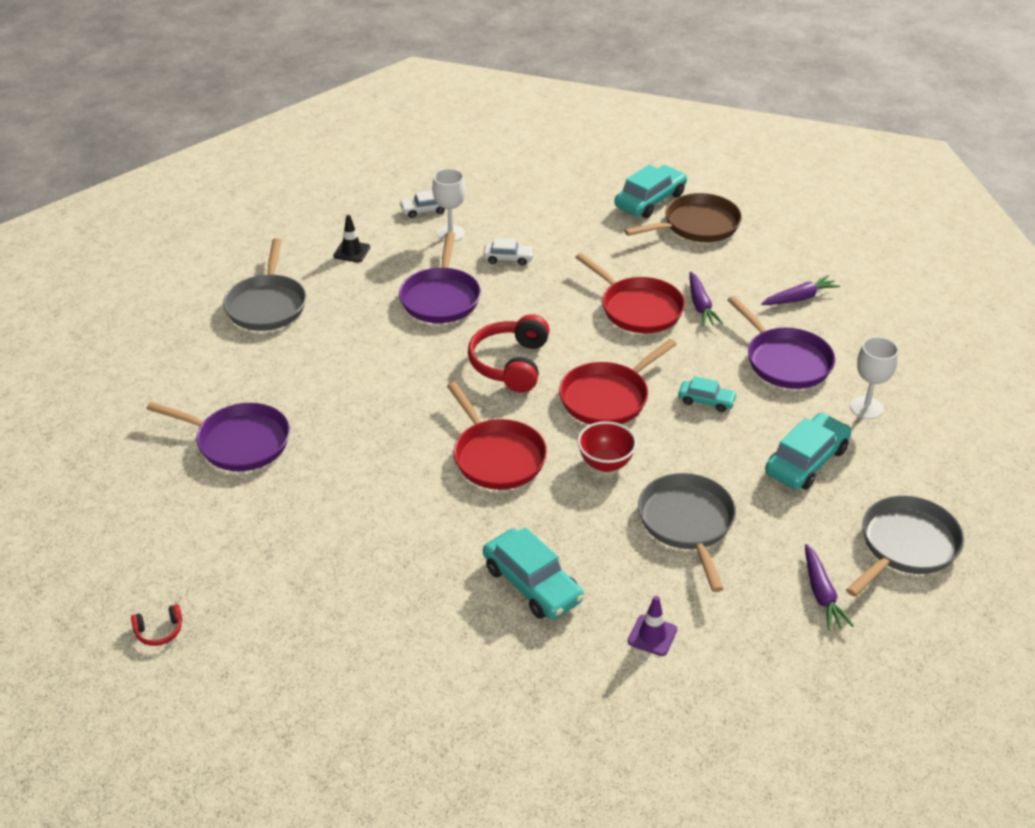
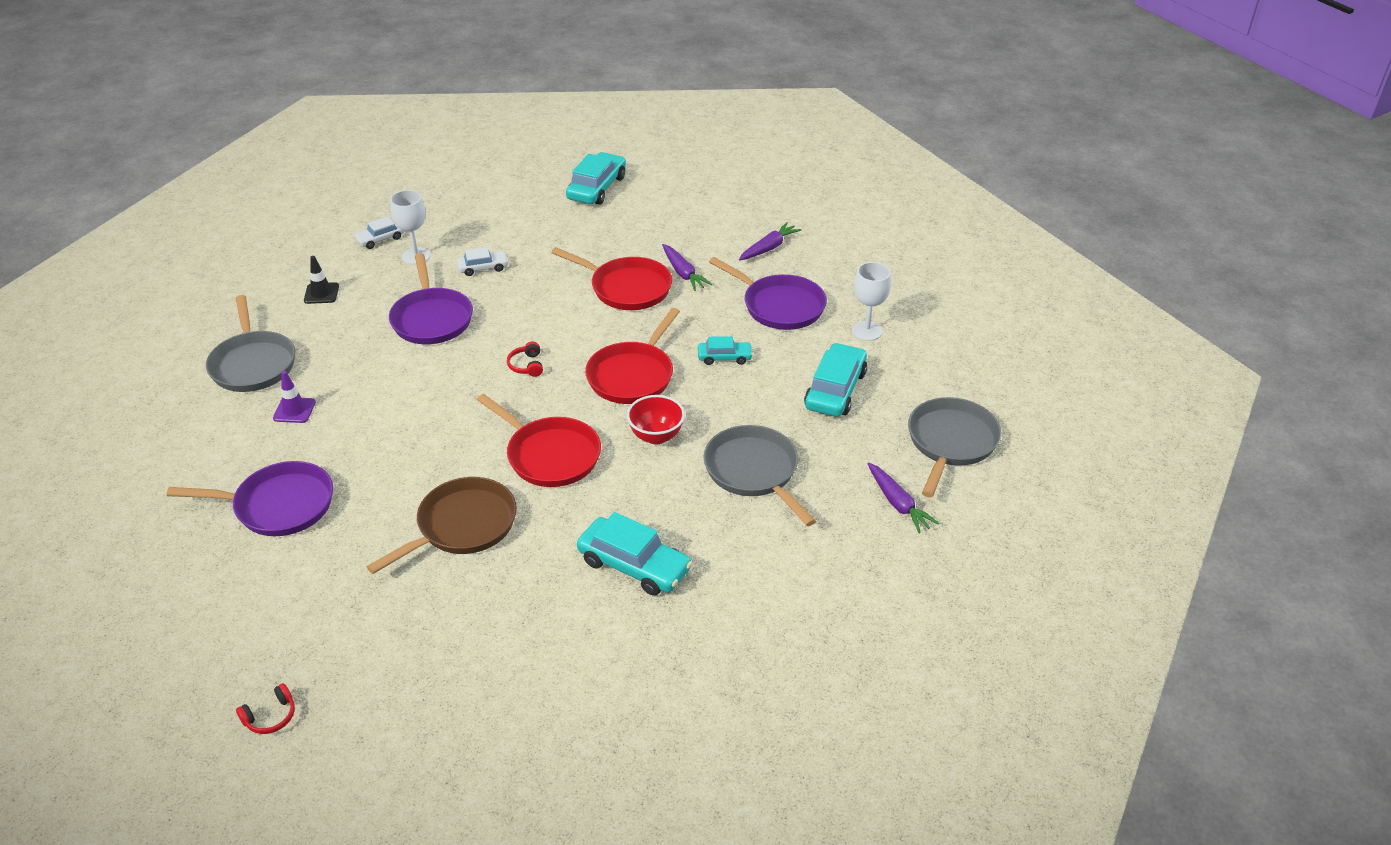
camera: 20 degrees left, 0 degrees up
red headphones [468,314,550,392] -> red headphones [507,342,543,377], size x0.45
brown pan [624,193,742,242] -> brown pan moved to [367,477,517,574]
purple traffic cone [628,596,677,656] -> purple traffic cone moved to [273,371,316,423]

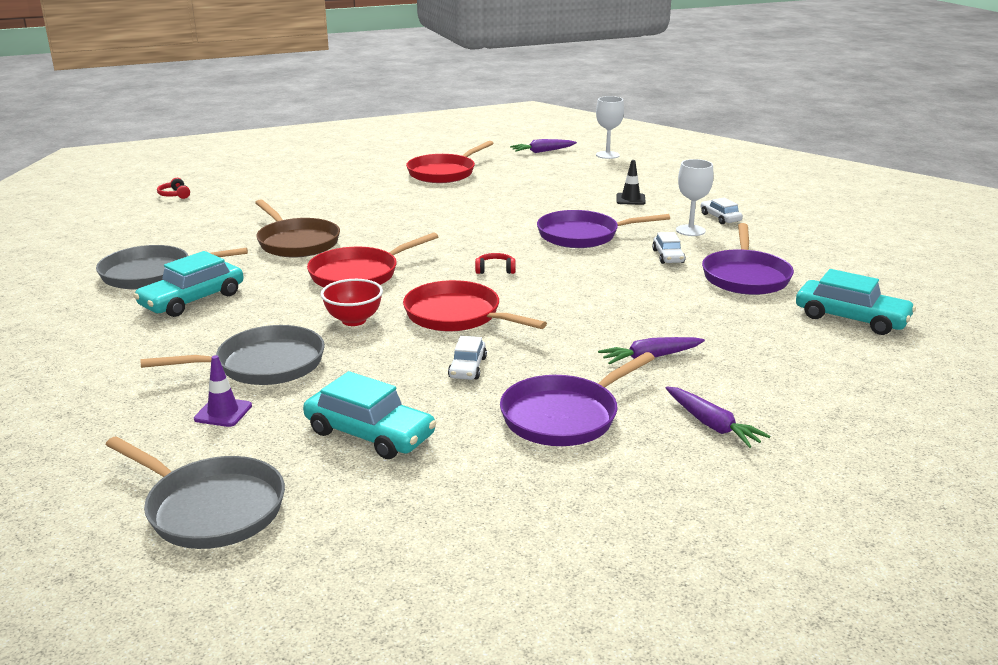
camera: 100 degrees right, 15 degrees down
purple pan [167,461,333,536] -> purple pan moved to [702,223,794,295]
grey pan [206,295,295,392] -> grey pan moved to [96,245,248,289]
purple traffic cone [273,371,316,423] -> purple traffic cone moved to [194,355,252,427]
red pan [551,247,672,310] -> red pan moved to [406,141,494,183]
turquoise car [698,336,753,365] -> white car [448,336,487,380]
white goblet [852,262,891,341] -> white goblet moved to [596,96,624,159]
purple carrot [867,462,939,533] -> purple carrot moved to [510,139,577,153]

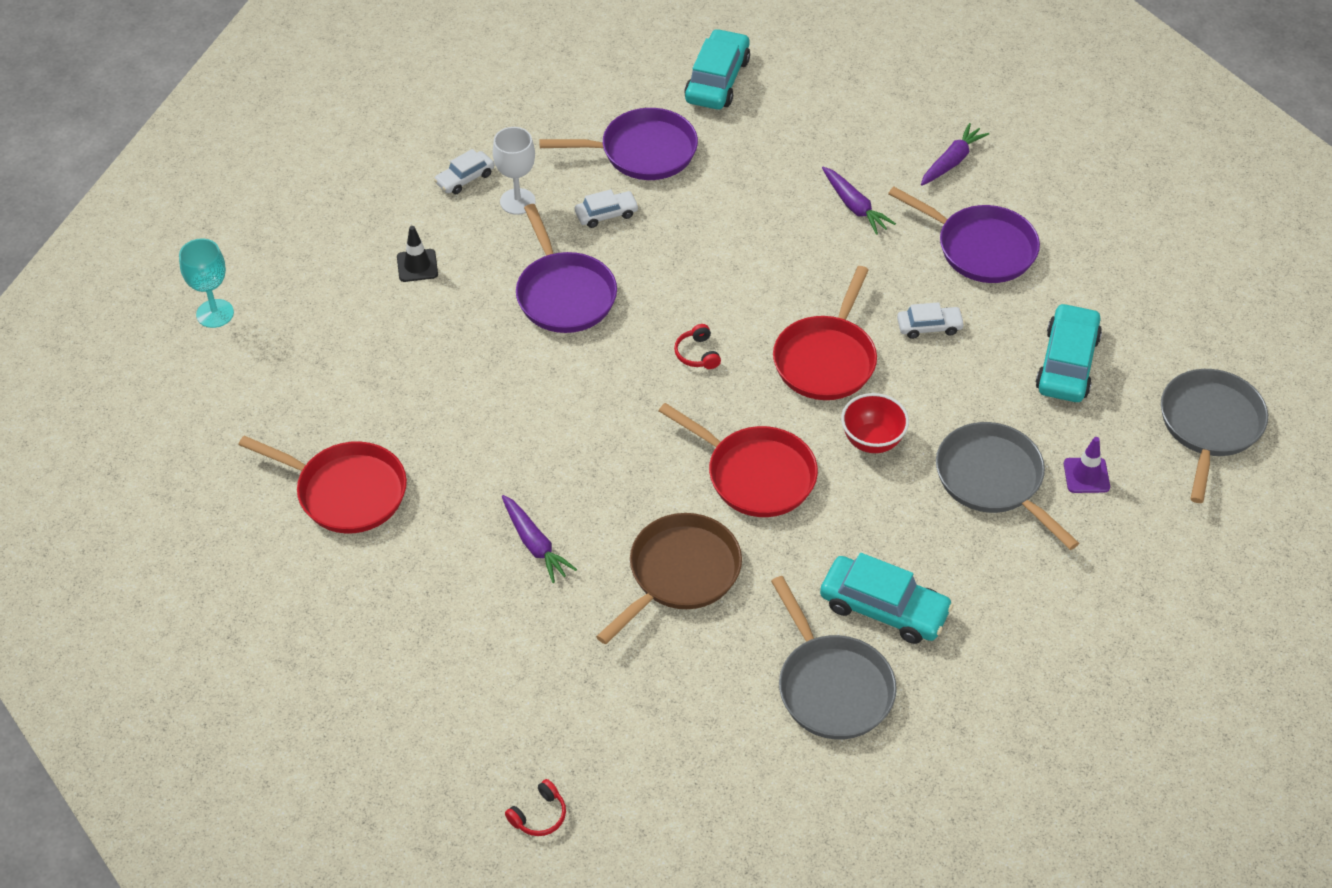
camera: 105 degrees left, 25 degrees up
purple carrot [510,139,577,153] -> purple carrot moved to [502,495,577,583]
white goblet [596,96,624,159] -> turquoise goblet [179,239,234,328]

